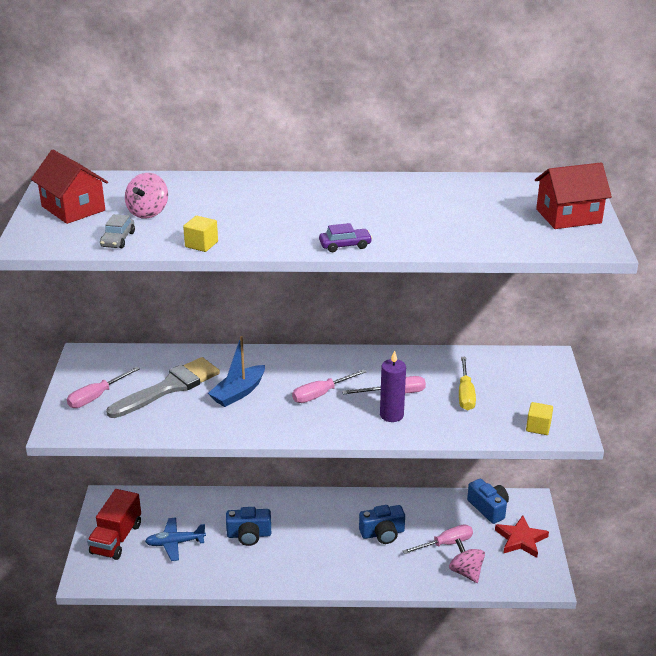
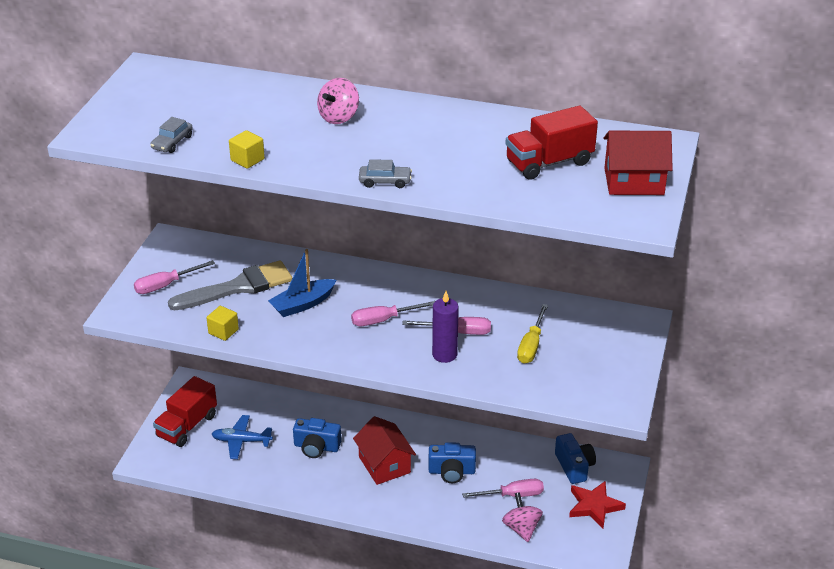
camera: 15 degrees right, 5 degrees up
red house [31,150,108,224] -> red house moved to [353,416,416,485]
pink spinning top [125,173,168,219] -> pink spinning top moved to [317,78,359,124]
purple car [319,223,372,252] -> grey car [359,159,412,188]
yellow cube [526,402,553,435] -> yellow cube moved to [206,306,239,341]
none -> red truck [505,106,598,180]

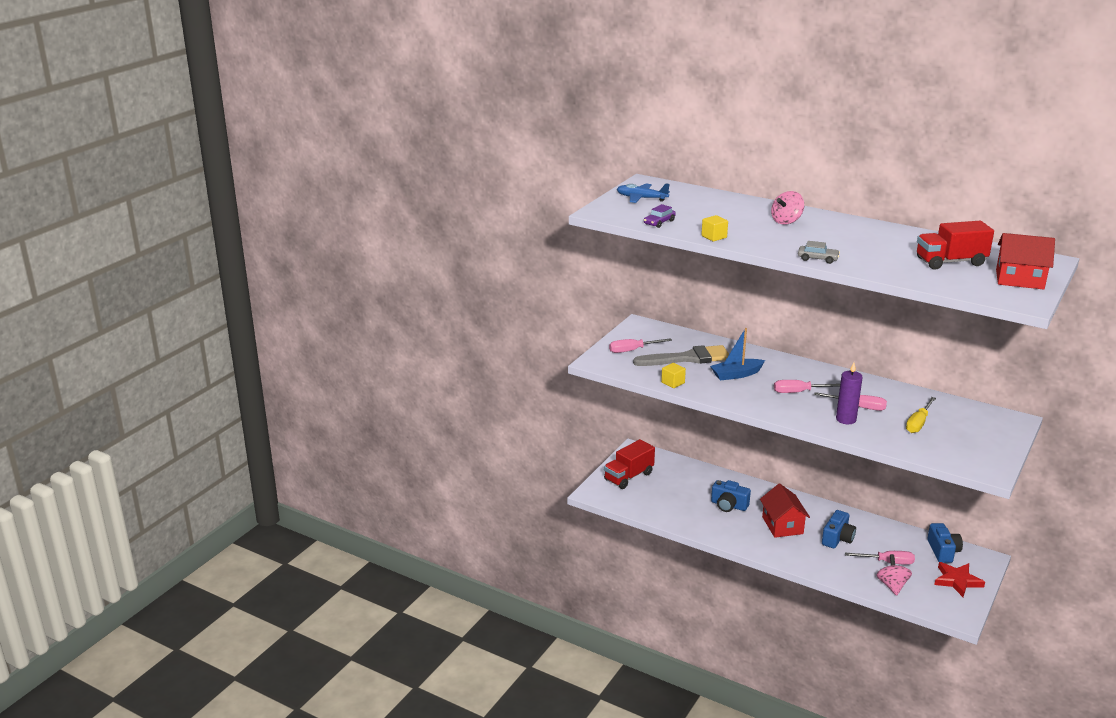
camera: 15 degrees right, 10 degrees down
grey car [151,117,193,153] -> purple car [644,204,676,228]
blue plane [212,415,273,459] -> blue plane moved to [617,183,670,203]
blue camera [428,442,476,483] -> blue camera turned 75 degrees counterclockwise [822,510,856,548]

